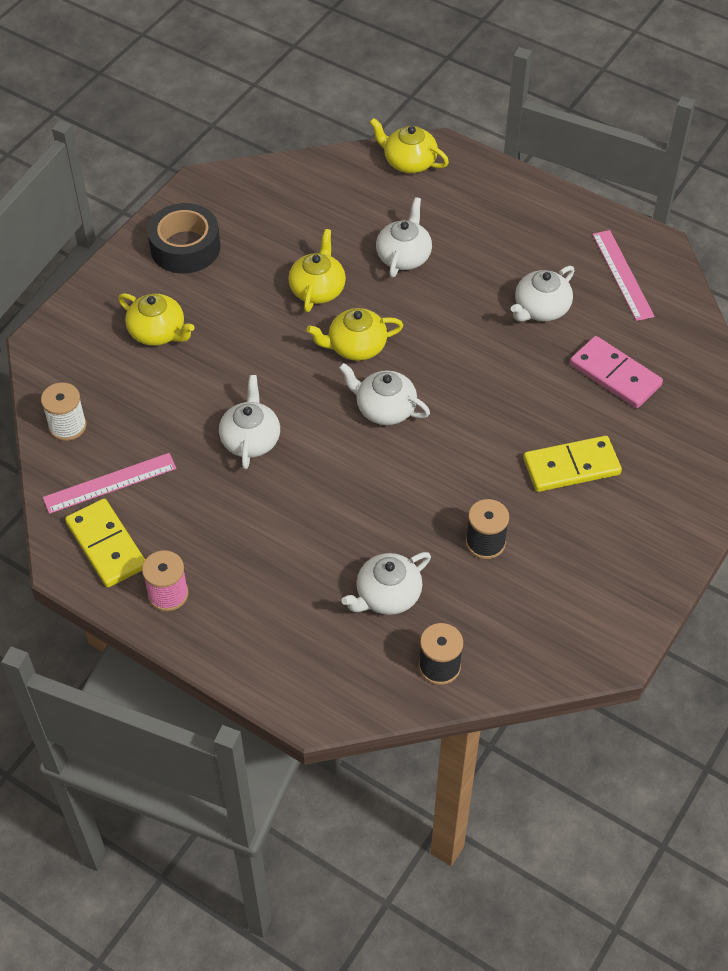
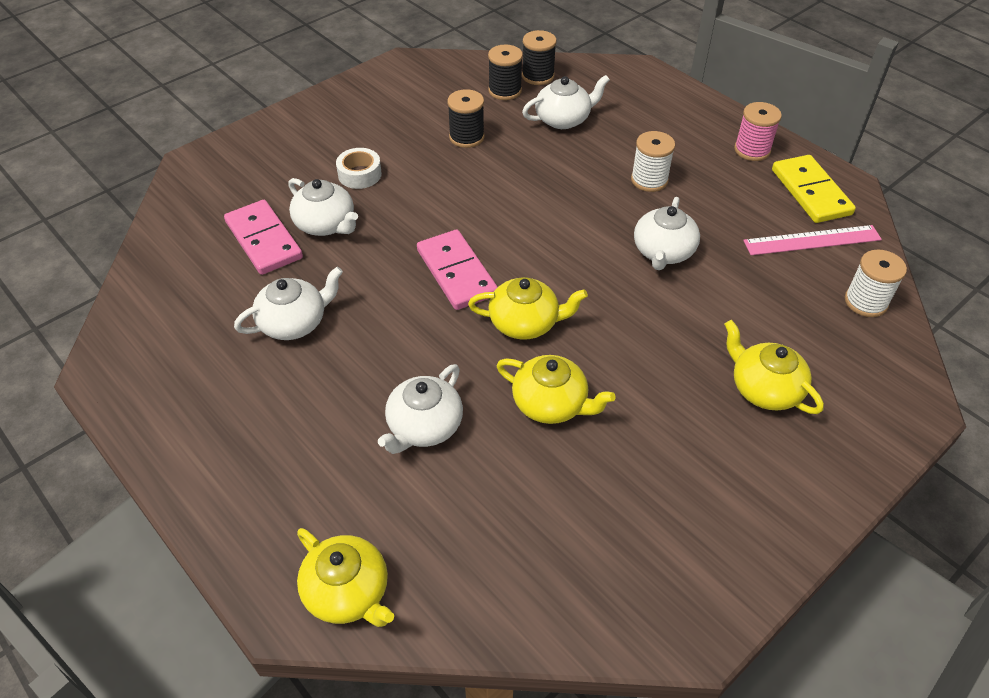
camera: 165 degrees left, 5 degrees down
black tape [147,203,221,274] -> none
yellow teapot [288,229,346,312] -> yellow teapot turned 90 degrees counterclockwise [496,355,616,424]
white teapot [339,363,430,425] -> white teapot moved to [288,178,358,236]
yellow domino [523,436,622,492] -> white tape [336,148,382,189]
pink ruler [592,230,655,321] -> none
none -> pink domino [417,230,498,310]
none -> black spool [488,44,523,100]
none -> white spool [631,131,675,192]

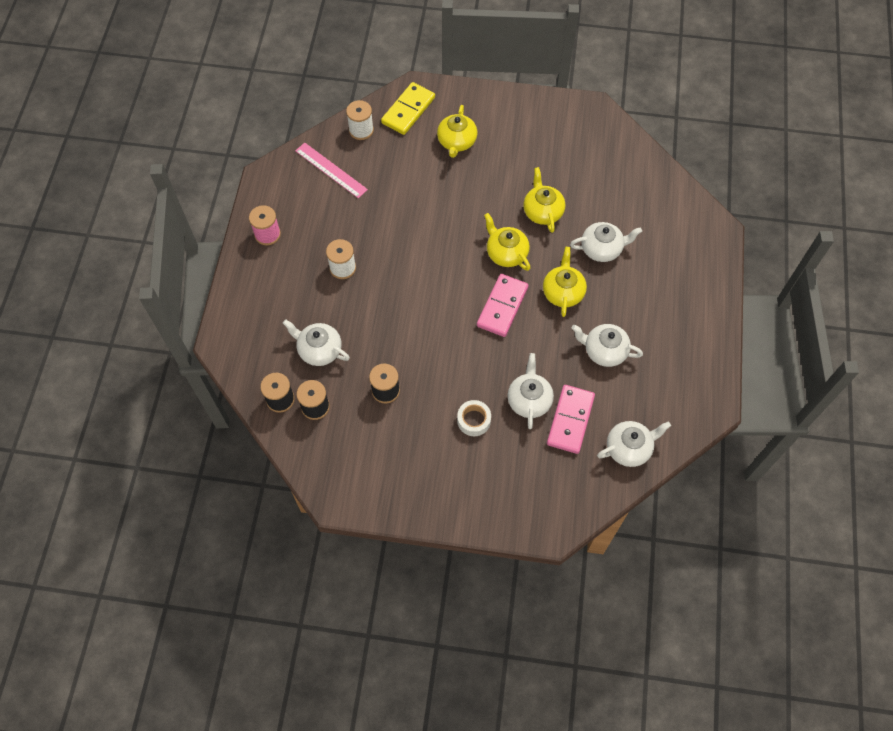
camera: 130 degrees left, 15 degrees up
yellow teapot [297,528,394,627] -> yellow teapot moved to [543,247,587,317]
white teapot [634,197,700,270] -> white teapot moved to [597,421,671,467]
yellow domino [772,155,856,223] -> yellow domino moved to [381,82,435,135]

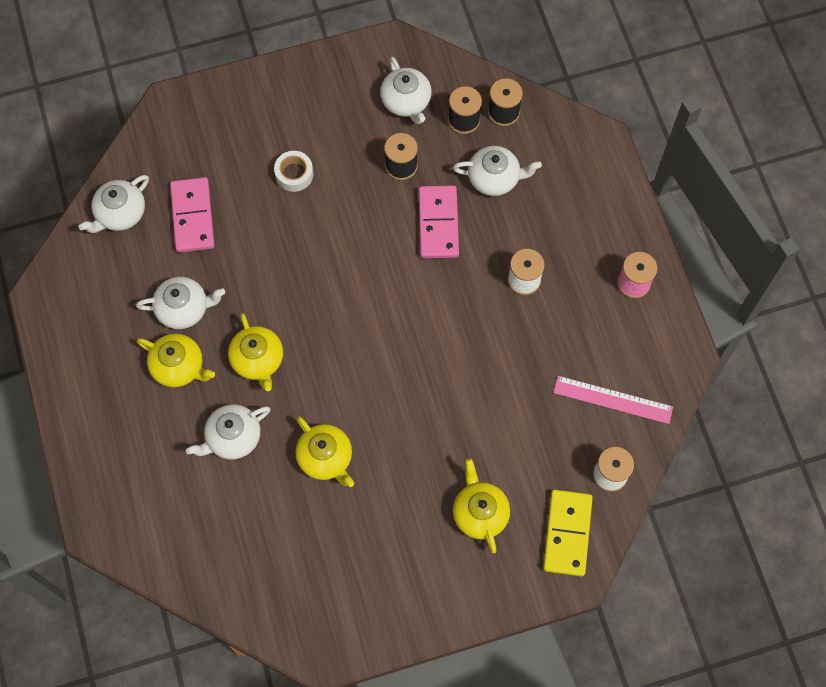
camera: 155 degrees right, 5 degrees up
pink domino [477,274,529,337] -> pink domino moved to [419,185,459,258]
yellow teapot [484,213,530,271] -> yellow teapot moved to [137,334,215,387]
white teapot [508,353,554,429] -> white teapot moved to [380,57,432,124]

